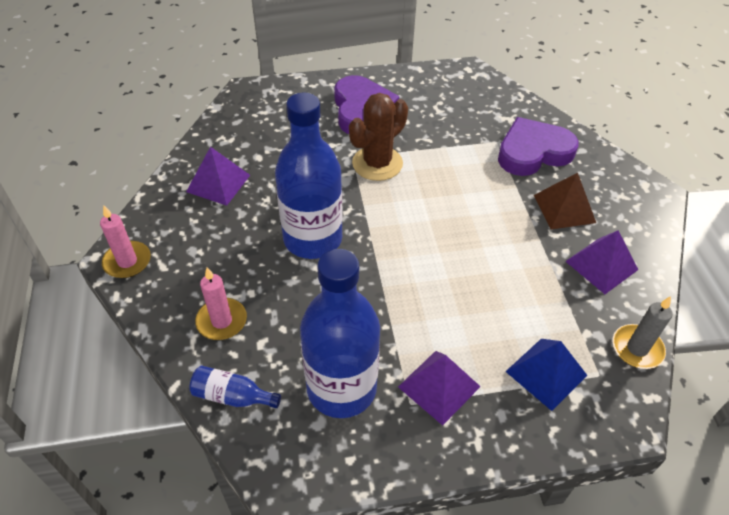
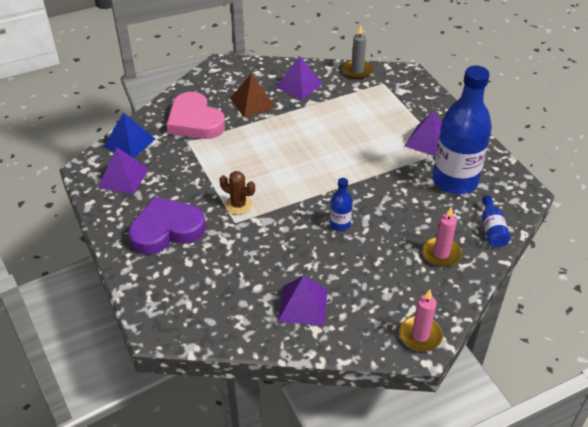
camera: 105 degrees left, 5 degrees down
blue bottle [275,93,343,259] -> blue bottle [330,178,353,231], size x0.43
brown cactus [349,93,408,181] -> brown cactus [220,171,255,215], size x0.60
purple heart [498,117,579,176] -> pink heart [166,92,225,139]
blue pyramid [505,339,587,411] -> blue pyramid moved to [103,112,155,158]
none -> purple pyramid [98,148,149,194]

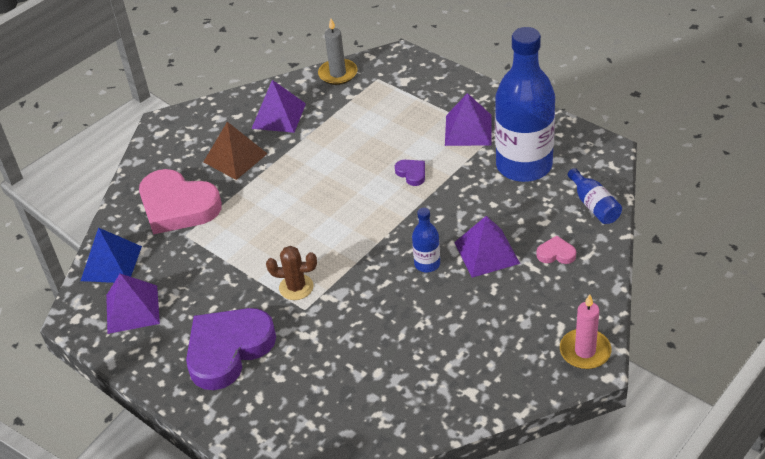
camera: 20 degrees left, 0 degrees up
purple pyramid [278,275,328,326] -> purple pyramid moved to [454,216,520,278]
pink candle [422,207,462,267] -> pink heart [537,236,576,264]
none -> purple heart [395,160,425,186]

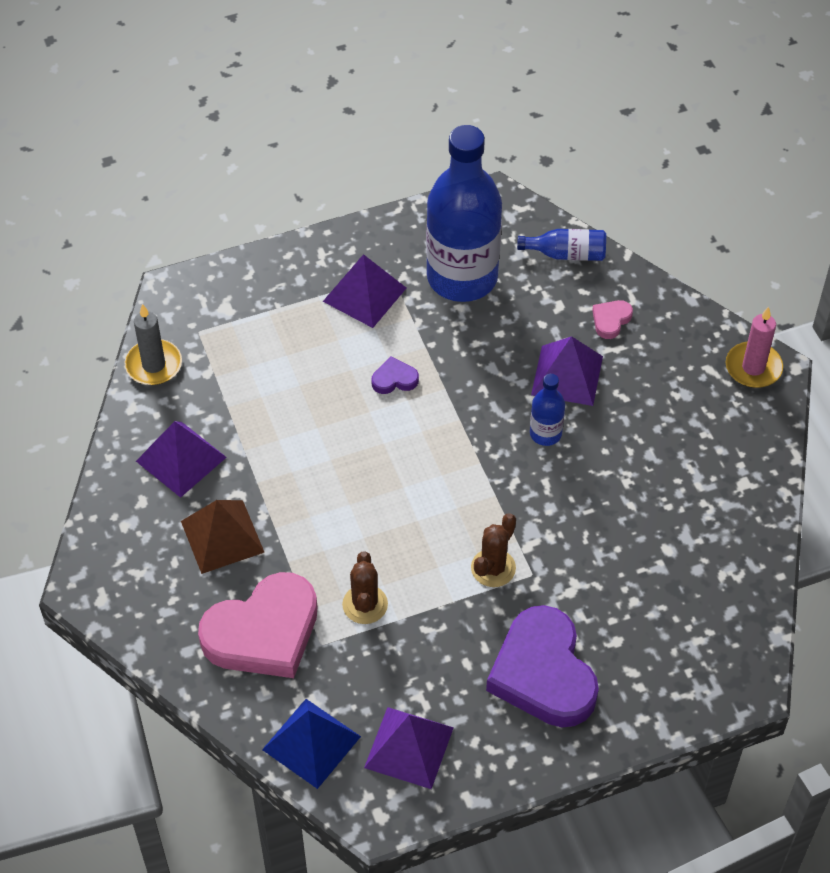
camera: 65 degrees left, 10 degrees up
none -> brown cactus [342,552,388,624]

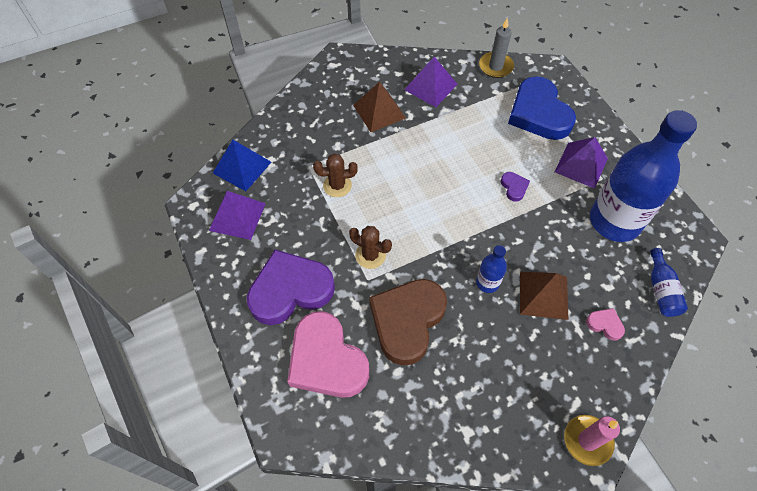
camera: 85 degrees right, 5 degrees up
pink heart [198,572,317,678] -> pink heart moved to [287,311,369,398]
purple pyramid [531,336,603,406] -> brown pyramid [520,272,569,320]
none -> brown heart [369,279,447,366]
none -> blue heart [508,76,576,140]

